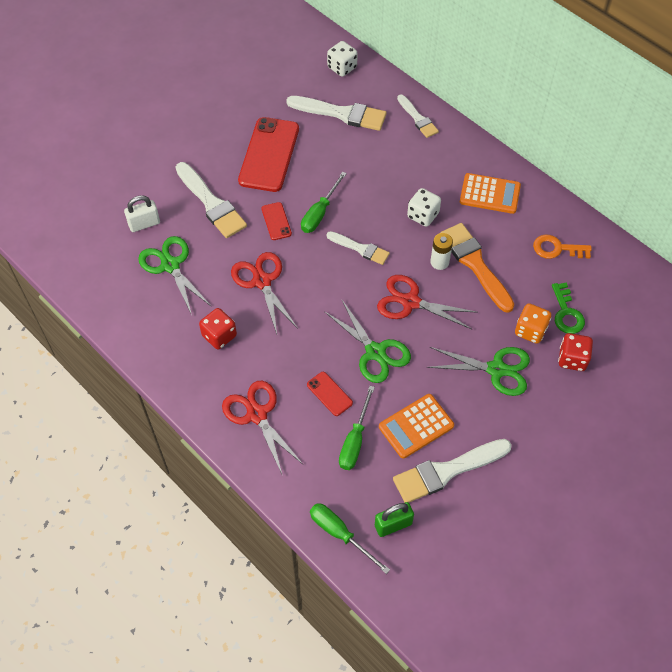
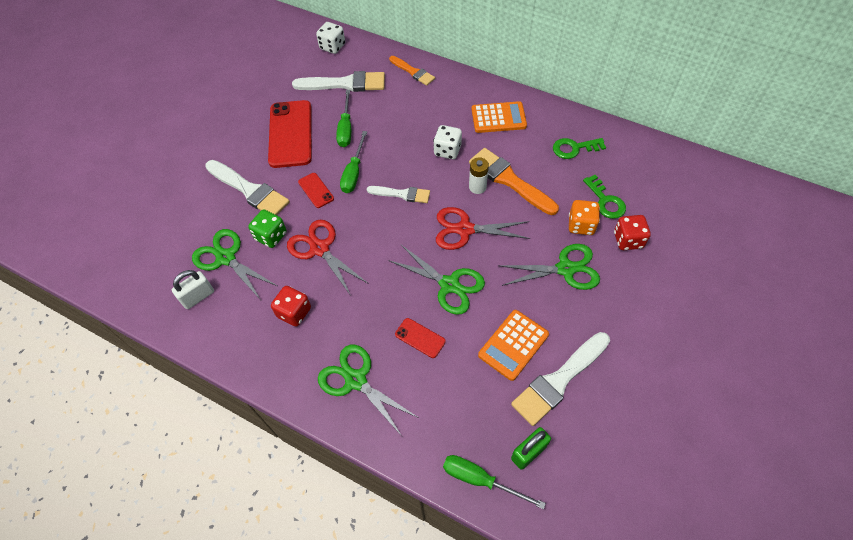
camera: 15 degrees left, 0 degrees up
white padlock [124,195,160,232] -> white padlock moved to [172,270,214,309]
red scissors [222,381,304,476] -> green scissors [318,345,419,436]
green screwdriver [339,386,375,470] -> green screwdriver moved to [336,90,351,147]
white brush [397,94,439,138] -> orange brush [389,56,435,86]
orange key [533,235,592,259] -> green key [553,138,606,159]
none -> green dice [248,210,286,248]

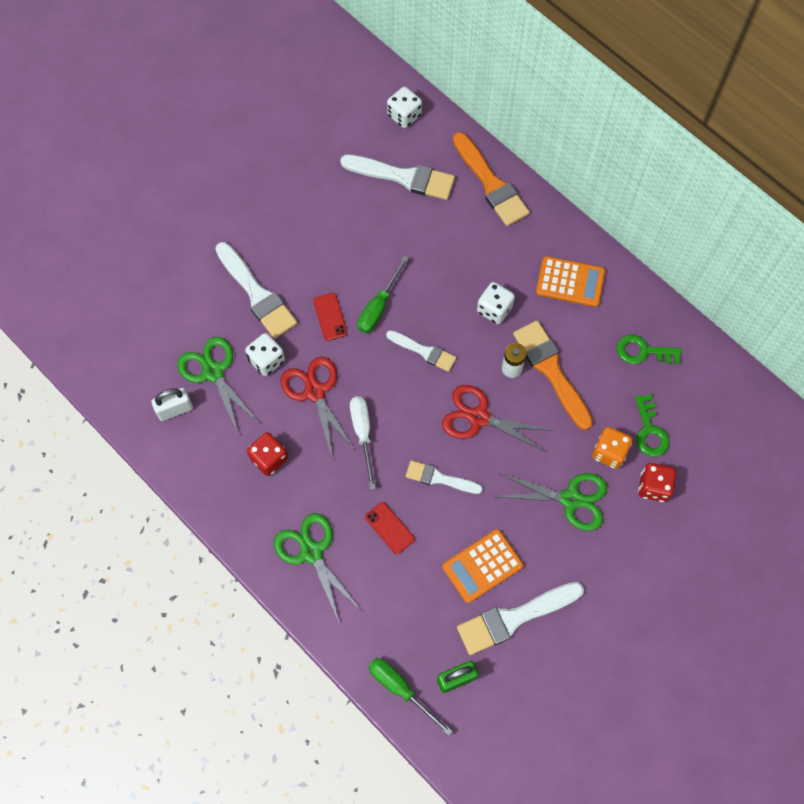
camera: 15 degrees right, 10 degrees up
green dice [248,210,286,248] -> white dice [245,333,285,376]
red phone [268,100,312,168] -> none
green screwdriver [336,90,351,147] -> none
green scissors [388,245,485,315] -> white brush [406,460,483,494]
orange brush [389,56,435,86] -> orange brush [453,132,530,226], size x1.65
none -> white screwdriver [350,396,376,489]

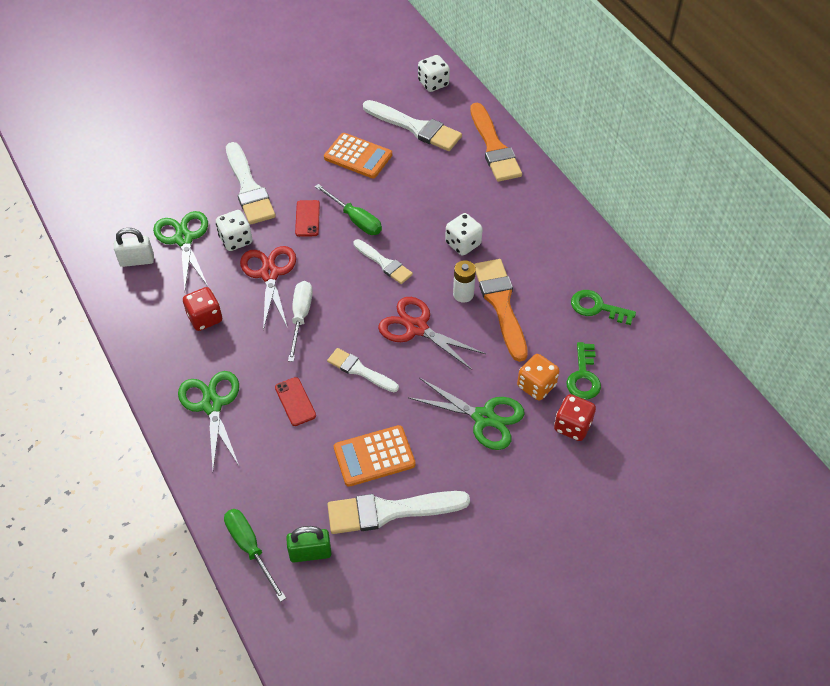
camera: 15 degrees right, 15 degrees down
green screwdriver [357,256,409,333] -> green screwdriver turned 90 degrees counterclockwise [315,184,382,235]
orange calculator [536,256,605,307] -> orange calculator moved to [324,133,392,178]

